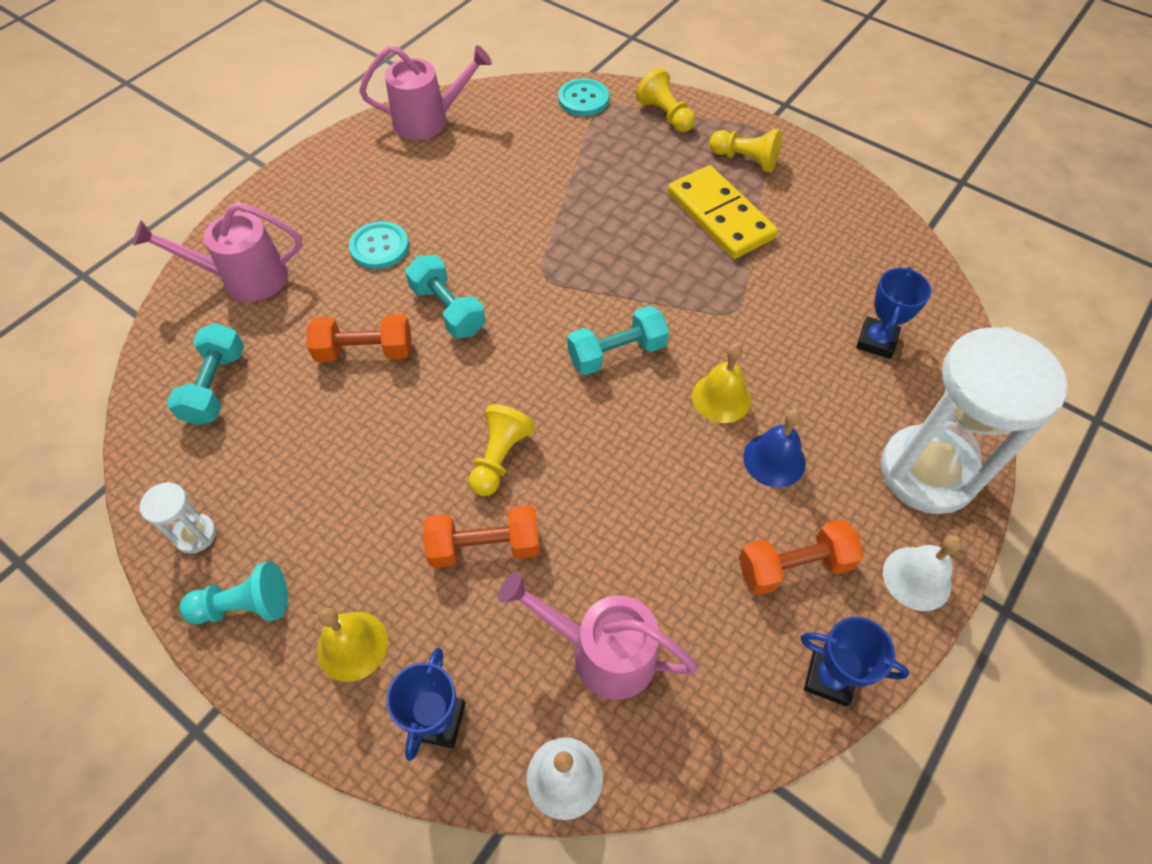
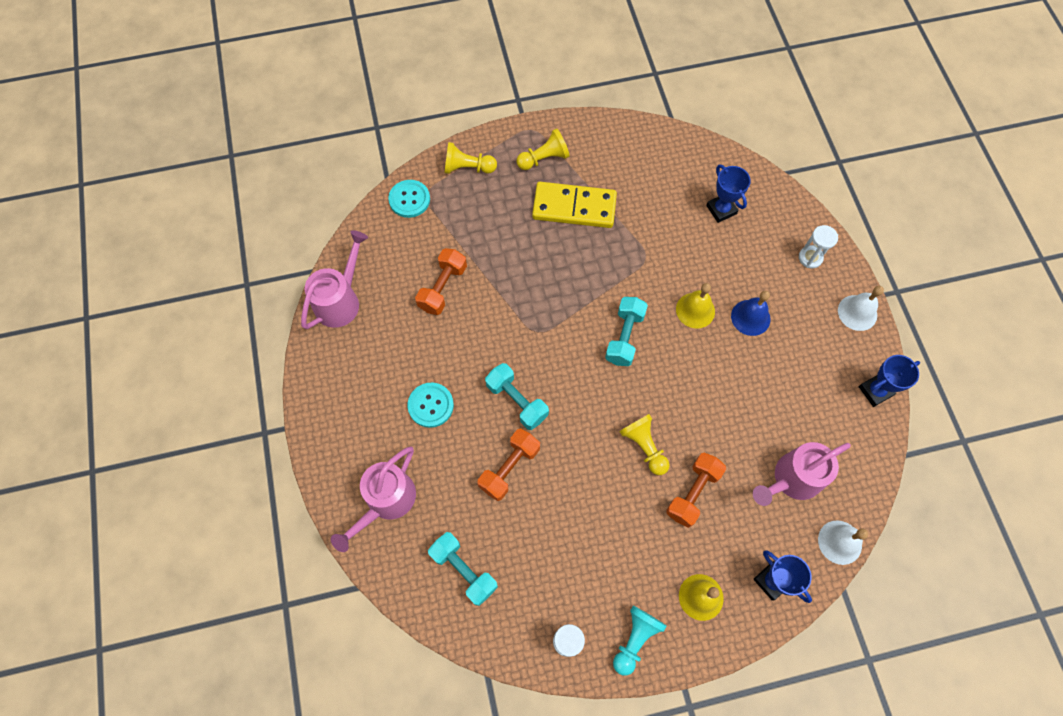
camera: 50 degrees left, 10 degrees up
turquoise dumbbell [405,255,486,338] -> turquoise dumbbell turned 45 degrees clockwise [485,363,549,430]
orange dumbbell [739,519,864,595] -> orange dumbbell moved to [415,248,467,315]
white hourglass [881,327,1068,514] -> white hourglass [799,225,838,268], size x0.42

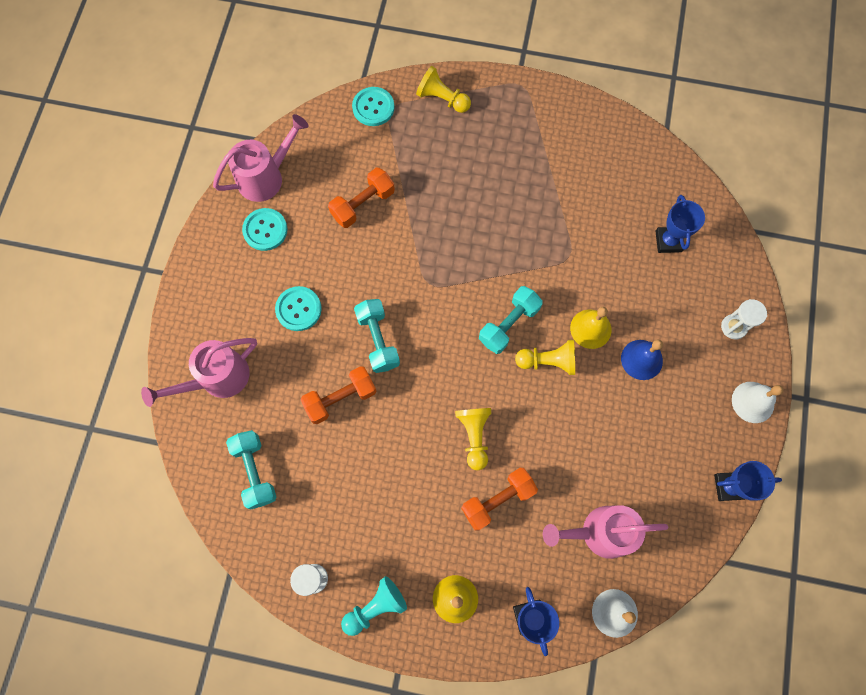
camera: 25 degrees right, 5 degrees up
yellow pawn [516,128,570,170] -> yellow pawn moved to [515,340,575,375]
yellow domino [532,182,617,228] -> none
none -> turquoise button [242,208,288,251]

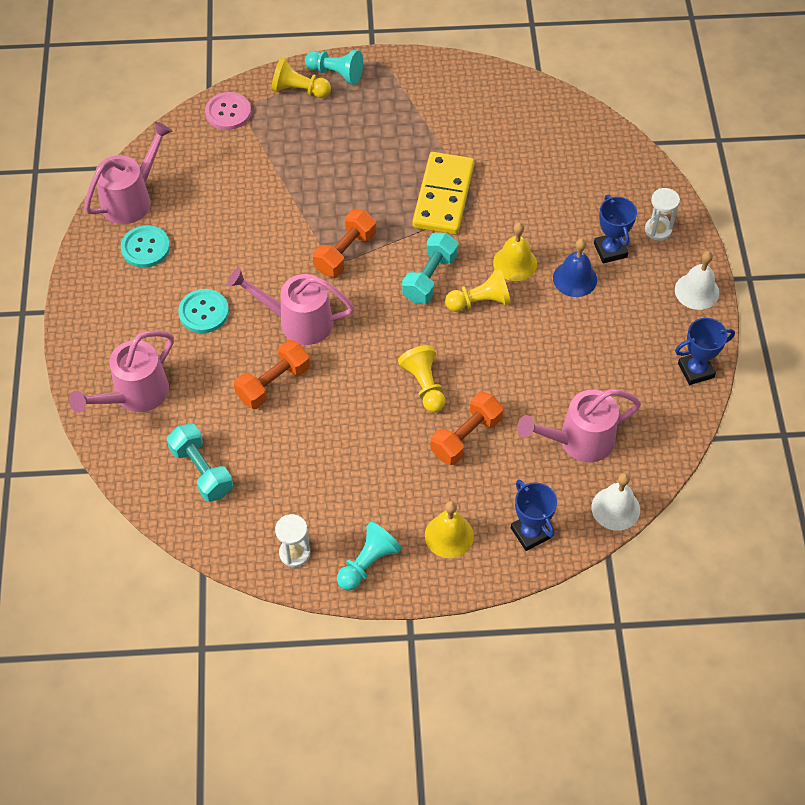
camera: 15 degrees left, 15 degrees down
orange dumbbell [328,168,395,228] -> orange dumbbell moved to [313,209,376,277]
turquoise button [352,87,395,126] -> pink button [205,92,251,130]
turquoise dumbbell [354,299,400,373] -> pink watering can [228,268,354,345]
blue trophy [655,195,705,253] -> blue trophy moved to [594,195,637,263]
none -> turquoise pawn [305,50,363,85]
none -> yellow domino [412,152,474,234]

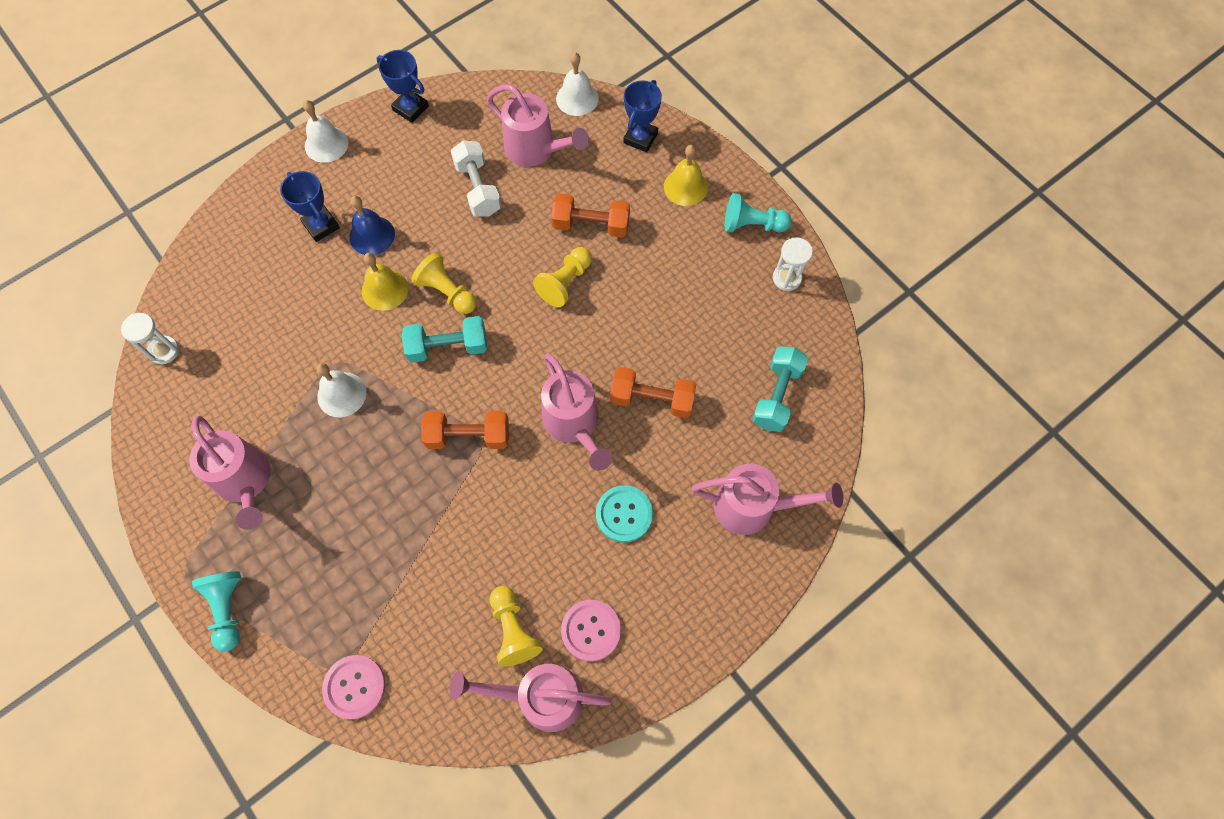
camera: 125 degrees left, 10 degrees up
turquoise button [121,225,170,268] -> pink button [561,600,621,661]
yellow pawn [271,58,331,98] -> yellow pawn moved to [490,586,543,667]
yellow domino [412,152,474,234] -> white bell [316,363,366,417]
blue trophy [594,195,637,263] -> blue trophy turned 75 degrees counterclockwise [280,171,340,242]
white hourglass [645,188,680,241] -> white hourglass moved to [121,313,179,365]
none -> pink watering can [189,416,270,530]
none -> white dumbbell [451,140,501,217]

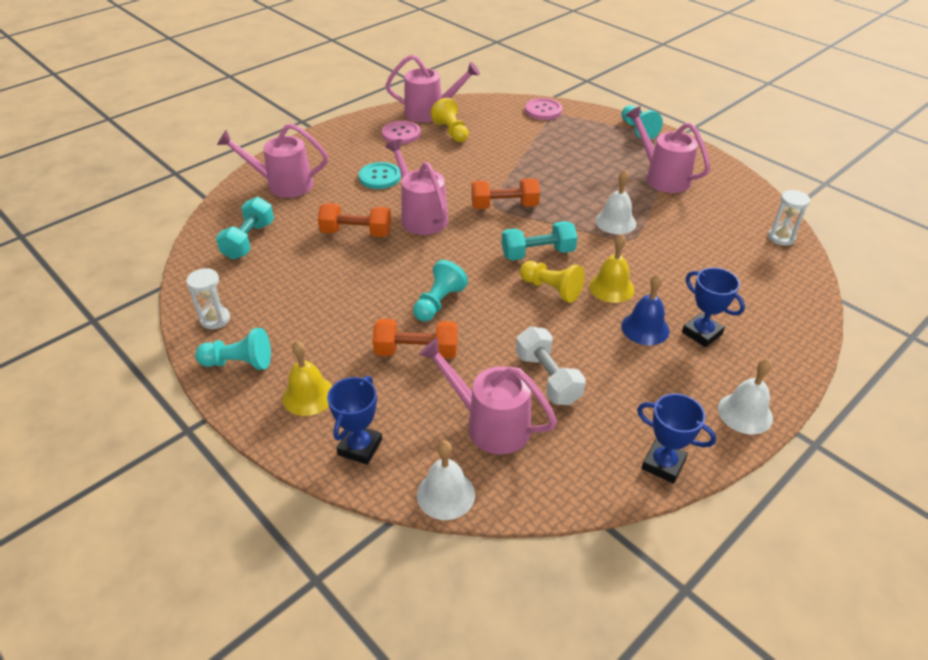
camera: 175 degrees right, 25 degrees down
yellow pawn [533,247,592,307] -> turquoise pawn [413,260,468,322]

